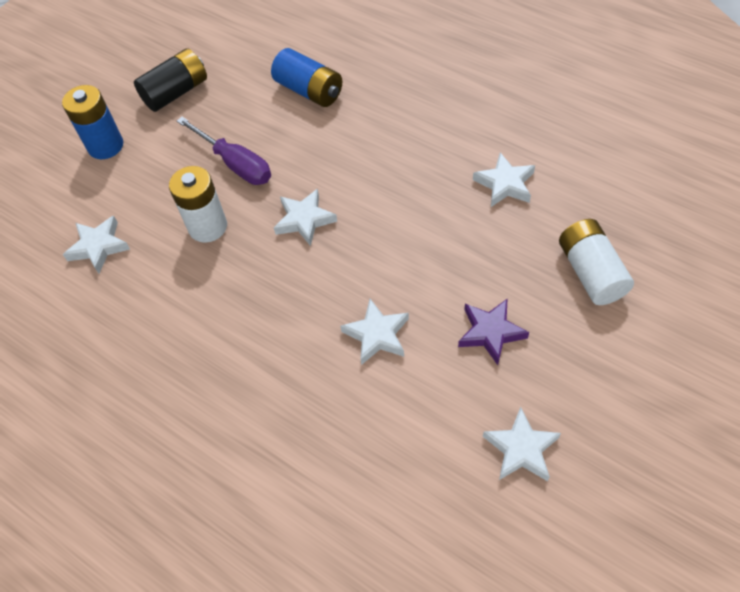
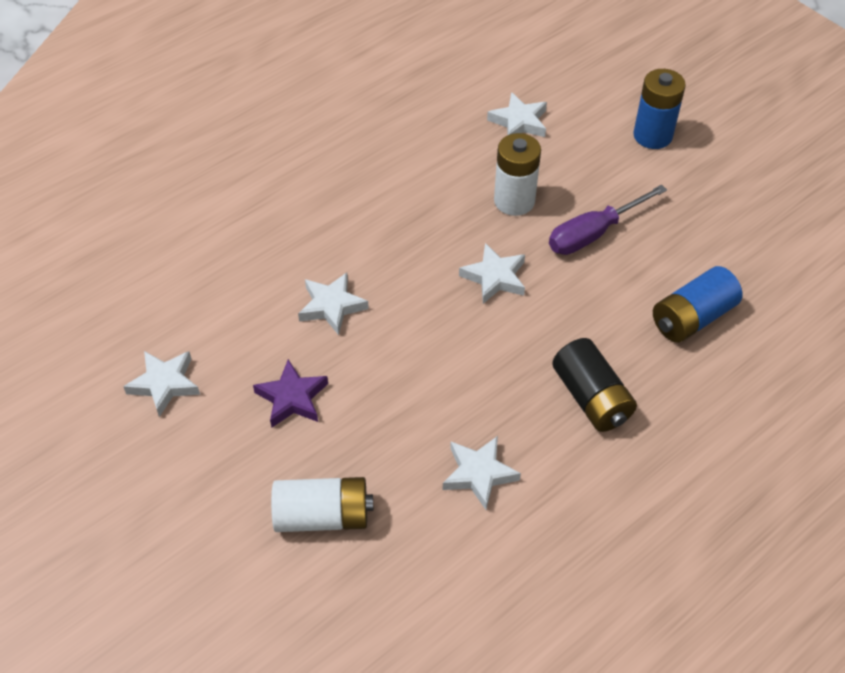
camera: 100 degrees right, 5 degrees down
black battery [134,48,207,112] -> black battery moved to [552,338,637,432]

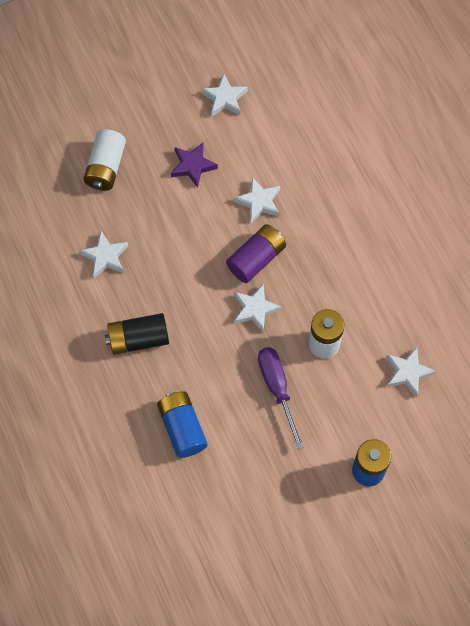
camera: 105 degrees right, 15 degrees up
none -> purple battery [226,224,286,283]

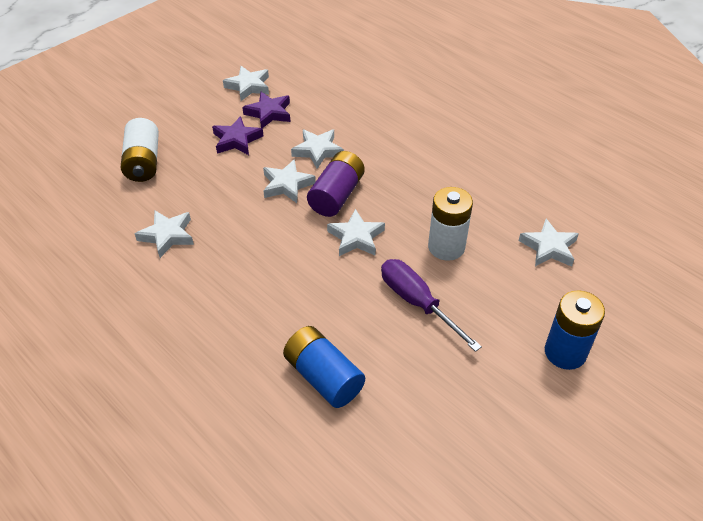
camera: 20 degrees left, 20 degrees down
black battery [105,313,169,355] -> none
none -> purple star [242,92,290,128]
none -> white star [263,159,316,203]

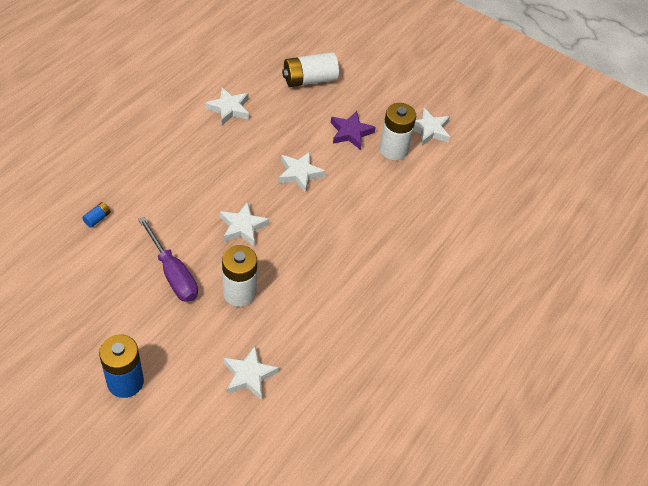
camera: 75 degrees right, 5 degrees up
purple star [242,92,290,128] -> white battery [380,103,416,160]
blue battery [283,326,365,408] -> blue battery [82,202,111,228], size x0.43
white star [291,129,344,169] -> none
purple battery [307,151,365,217] -> none
purple screwdriver [381,259,482,352] -> purple screwdriver turned 105 degrees clockwise [138,217,198,302]

